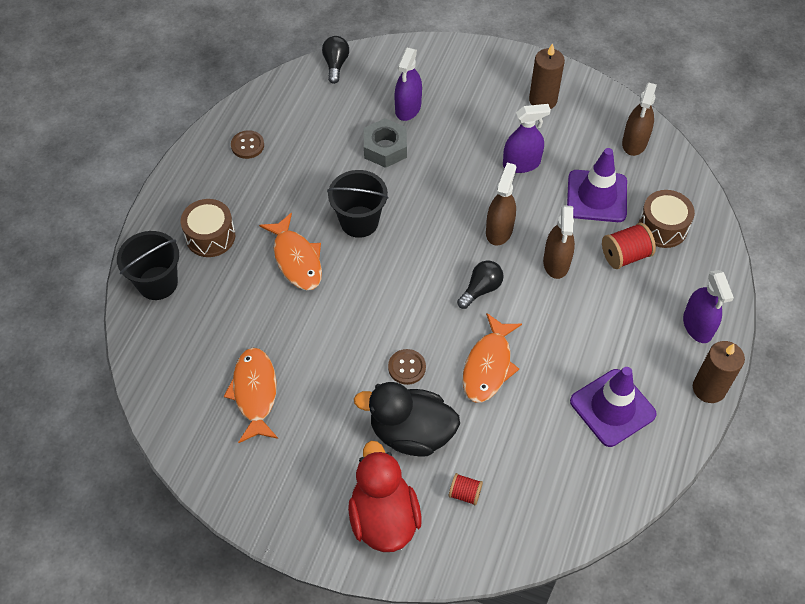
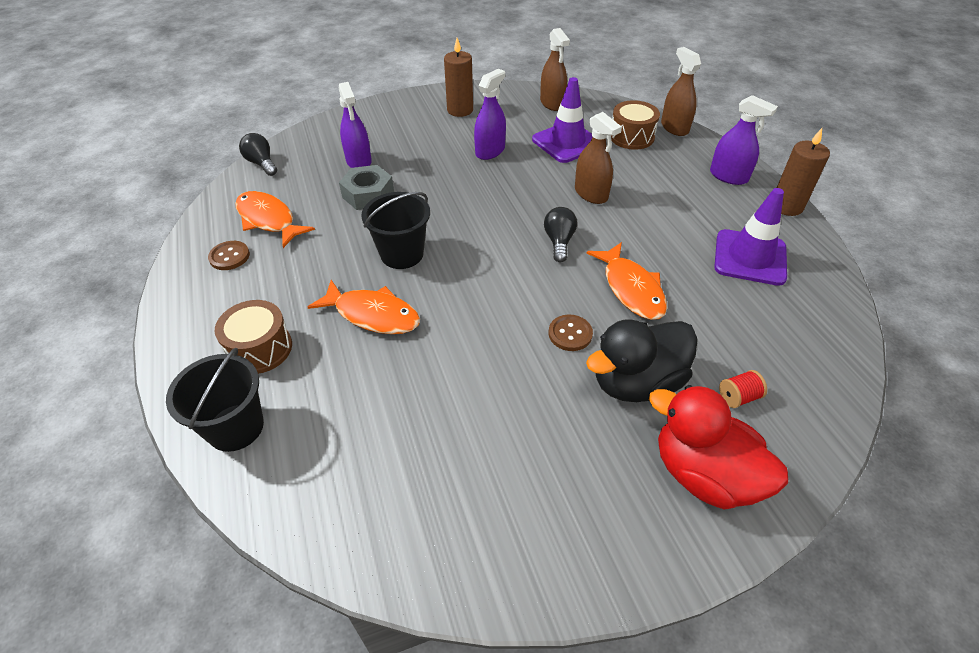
camera: 40 degrees left, 10 degrees down
orange fish [224,347,278,443] -> orange fish moved to [235,191,315,248]
brown spray bottle [486,163,516,246] -> brown spray bottle moved to [661,47,701,136]
red spool [602,223,656,269] -> none

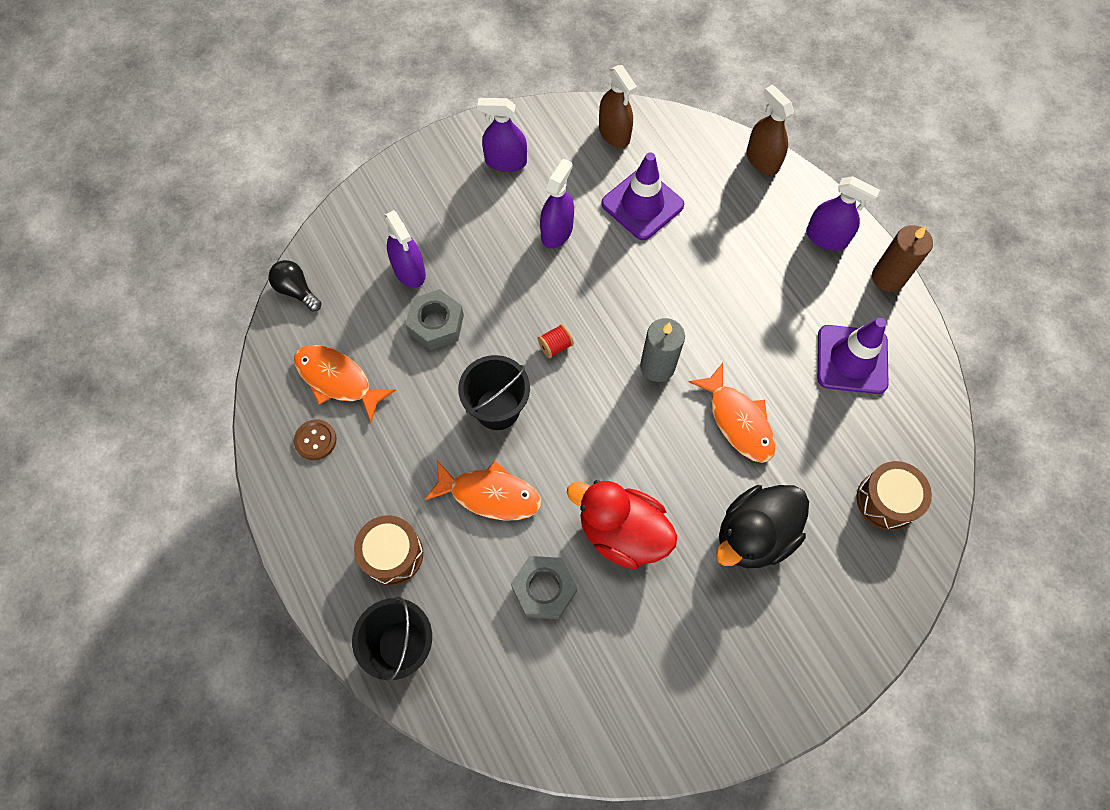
camera: 10 degrees left, 20 degrees up
brown candle [444,38,473,117] -> purple spray bottle [477,98,527,172]
black light bulb [544,207,577,262] -> grey candle [640,318,685,382]
brown button [549,314,593,351] -> none
brown spray bottle [575,112,622,204] -> none
brown drum [611,100,660,150] -> brown drum moved to [856,461,932,530]
red duck [649,385,788,510] -> red duck moved to [567,480,677,569]
red spool [719,370,767,408] -> red spool moved to [538,324,574,358]
none -> grey nut [511,556,577,619]

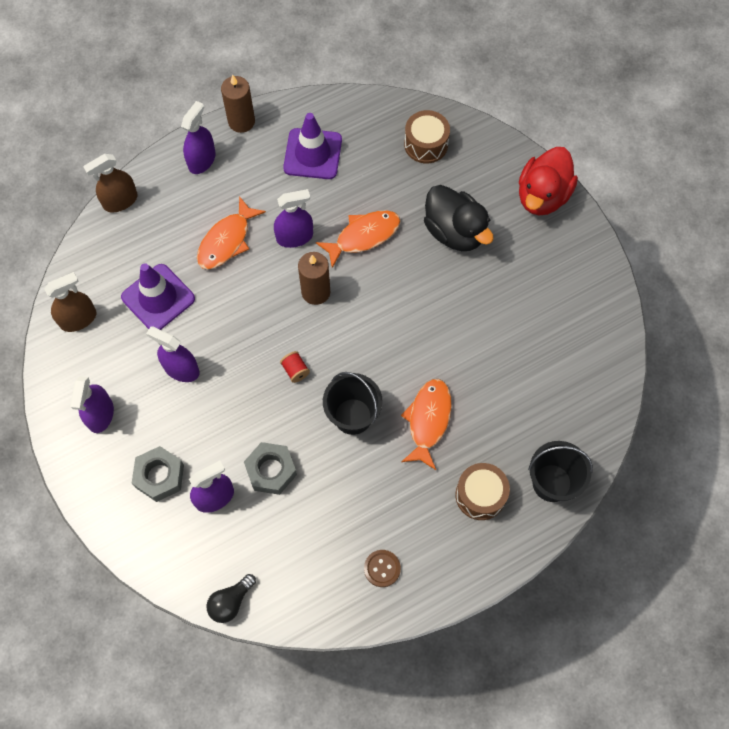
camera: 90 degrees left, 0 degrees up
orange fish [294,345,396,422] -> orange fish moved to [197,196,266,270]
grey nut [511,556,577,619] -> grey nut moved to [132,446,184,502]
red duck [567,480,677,569] -> red duck moved to [519,147,578,216]
grey candle [640,318,685,382] -> brown candle [298,252,330,305]
none -> purple spray bottle [274,189,313,248]

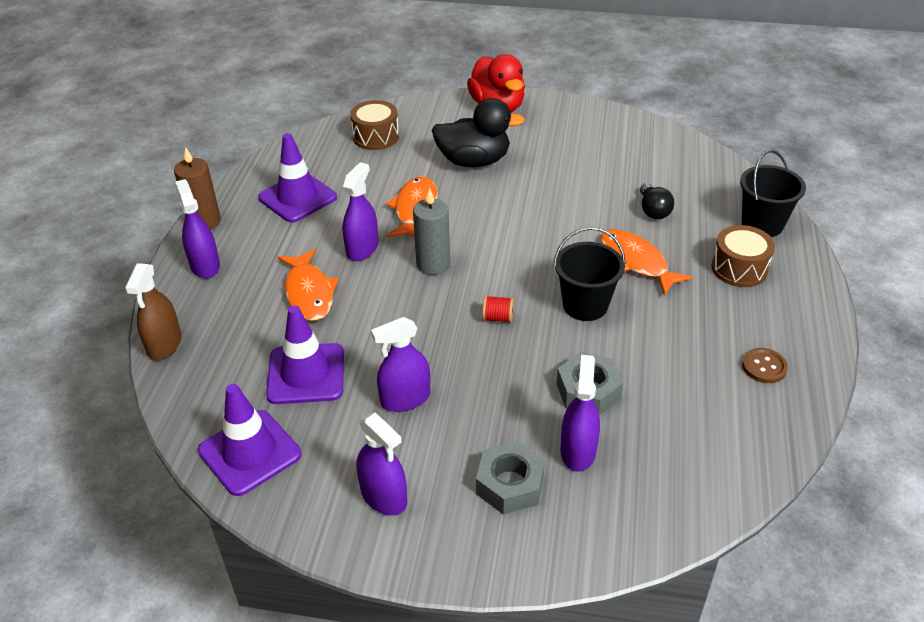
camera: 50 degrees left, 25 degrees down
brown spray bottle [44,272,97,332] -> purple traffic cone [198,384,301,496]
black light bulb [206,574,256,623] -> black light bulb moved to [640,183,674,219]
brown candle [298,252,330,305] -> grey candle [413,188,450,275]

